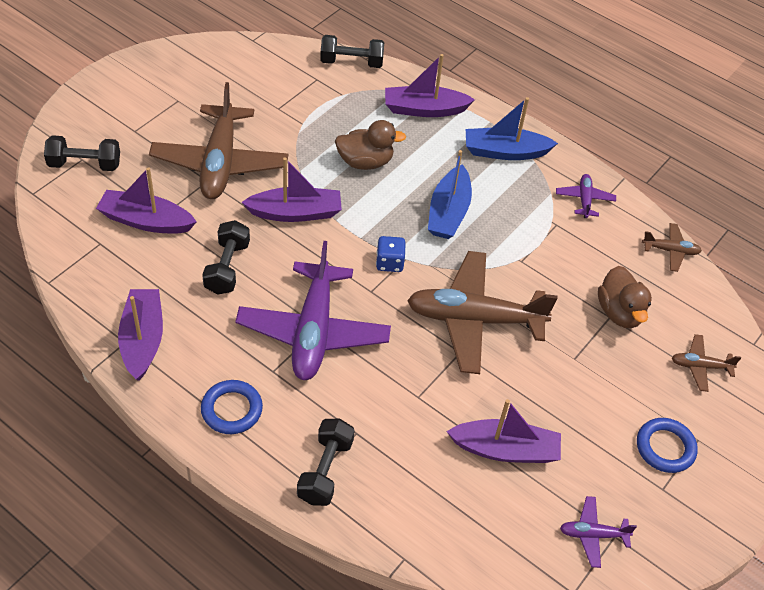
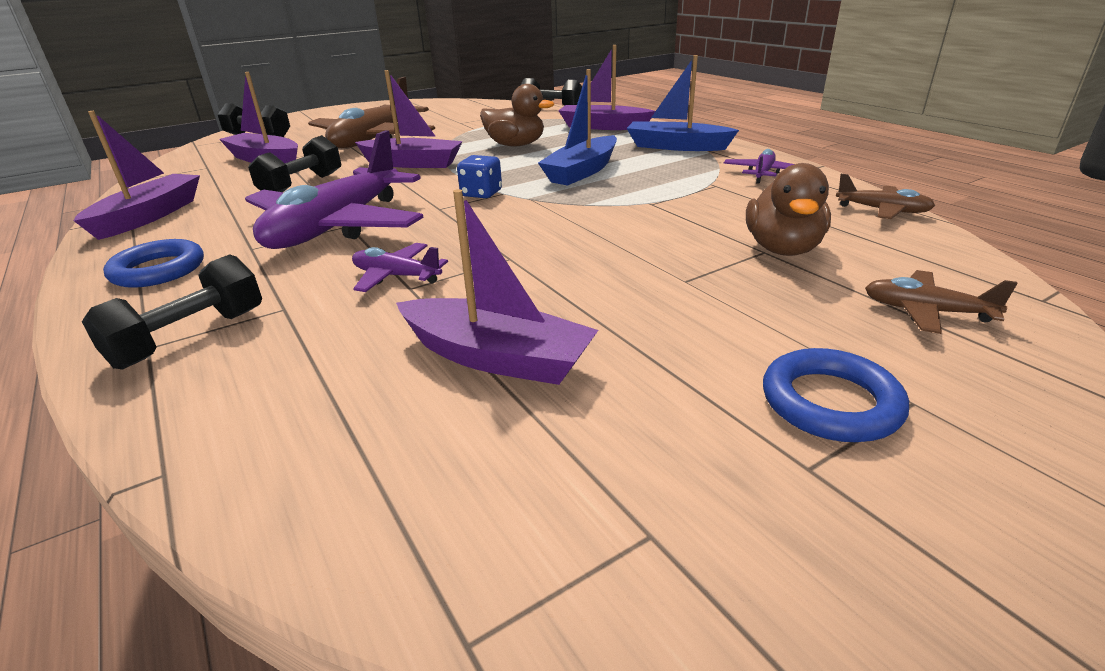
camera: 25 degrees right, 20 degrees down
brown plane [407,251,557,374] -> none
purple plane [560,496,637,568] -> purple plane moved to [352,243,448,292]

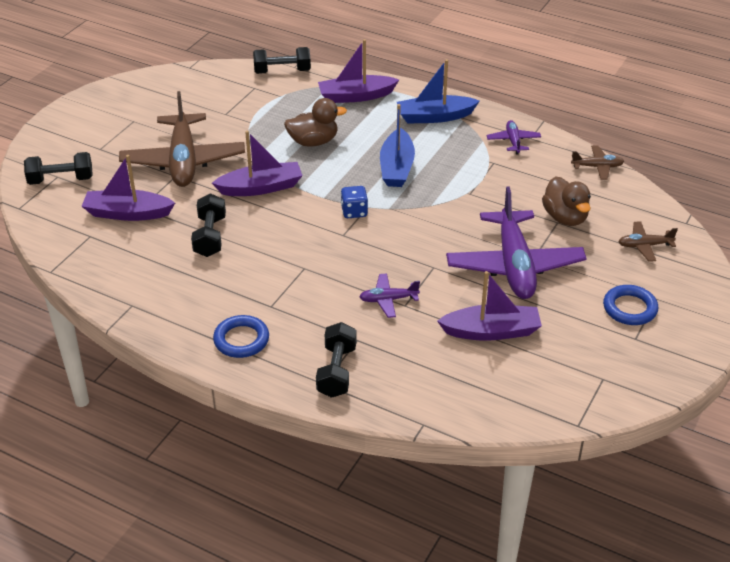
camera: 30 degrees left, 10 degrees up
purple boat [74,111,200,240] -> none
purple plane [245,130,423,249] -> purple plane moved to [446,186,587,299]

